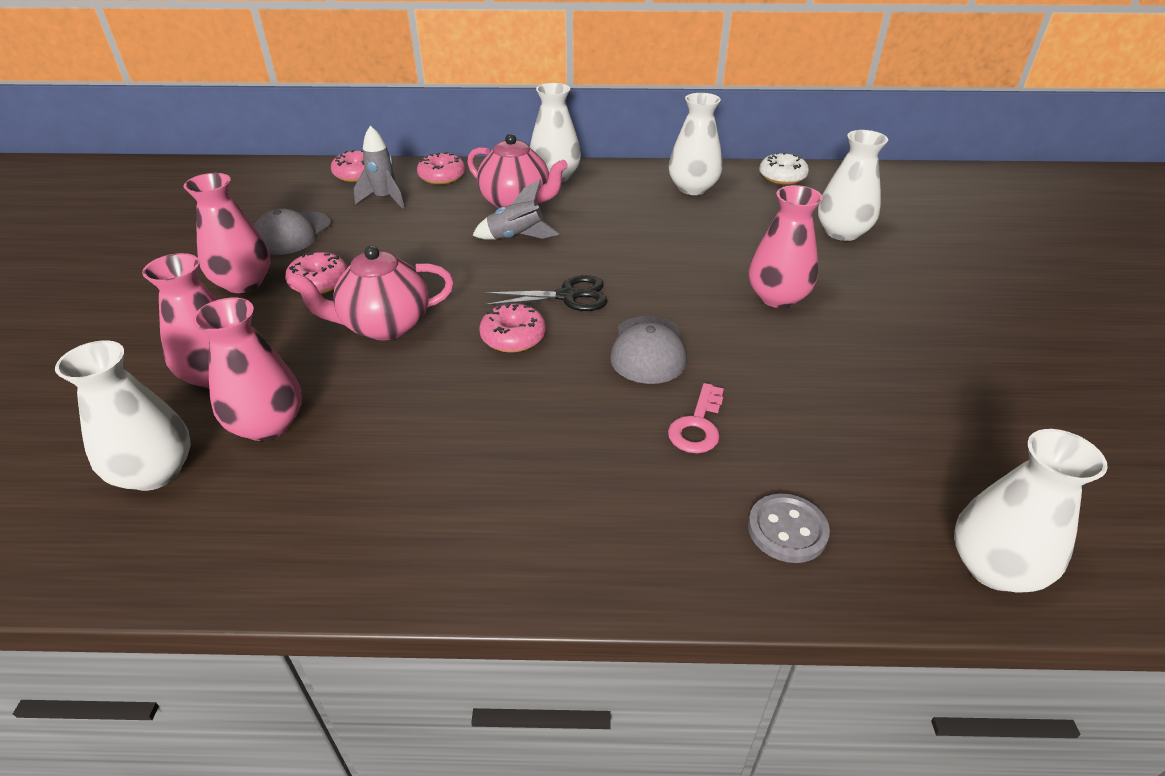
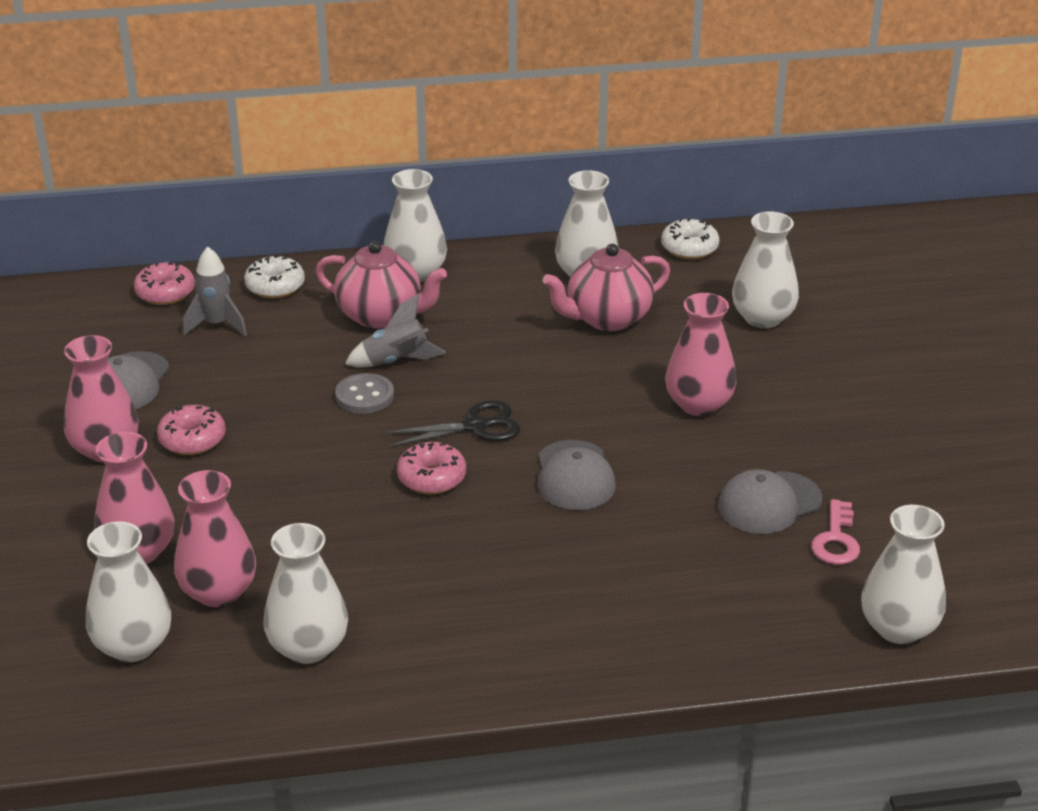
camera: 10 degrees left, 5 degrees down
pink teapot [287,246,454,340] -> pink teapot moved to [543,244,670,331]
pink donut [417,152,466,185] -> white donut [244,255,305,299]
pink key [668,383,724,453] -> pink key moved to [811,499,860,565]
grey button [748,494,830,563] -> grey button moved to [335,373,394,414]
none -> white vase [263,523,348,664]
none -> grey cap [718,469,822,534]

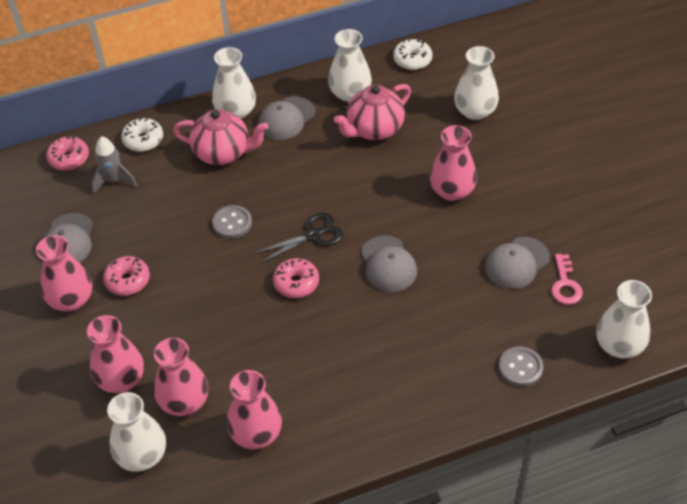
camera: 10 degrees left, 15 degrees up
white vase [263,523,348,664] -> pink vase [227,370,282,449]
grey rocket [345,294,446,367] -> none
none -> grey cap [258,97,316,140]
none -> grey button [499,347,543,387]

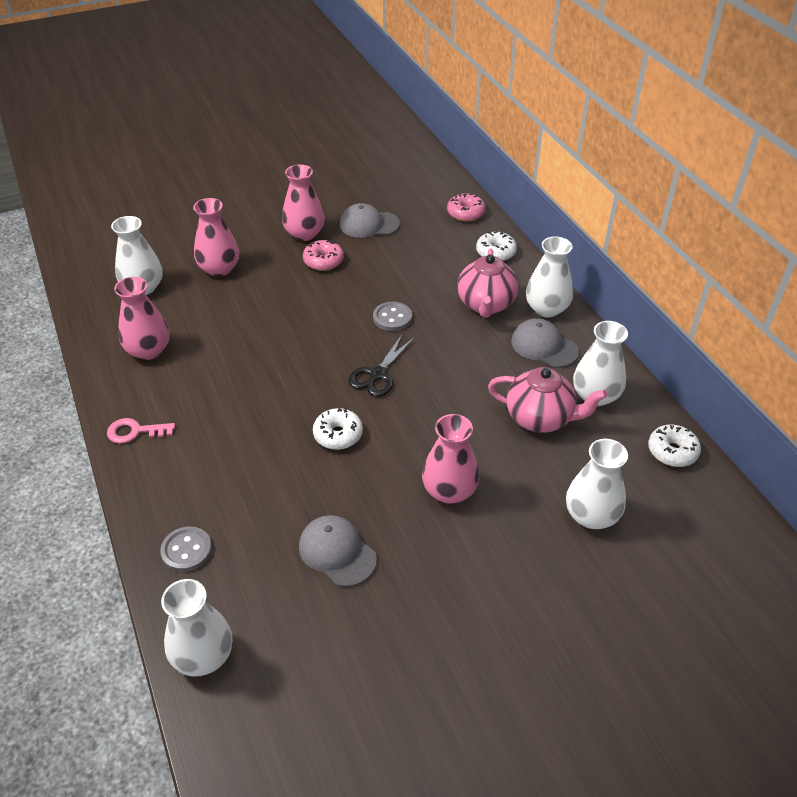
camera: 85 degrees right, 5 degrees down
grey rocket [91,136,137,194] -> none
pink vase [154,338,208,416] -> none
black scissors [255,213,343,263] -> black scissors turned 60 degrees clockwise [348,335,414,397]
pink donut [273,258,319,298] -> none
pink teapot [334,84,411,140] -> pink teapot turned 150 degrees clockwise [488,367,607,433]
grey cap [361,236,417,292] -> white donut [313,408,363,450]
pink key [551,254,583,305] -> pink key moved to [107,418,175,444]

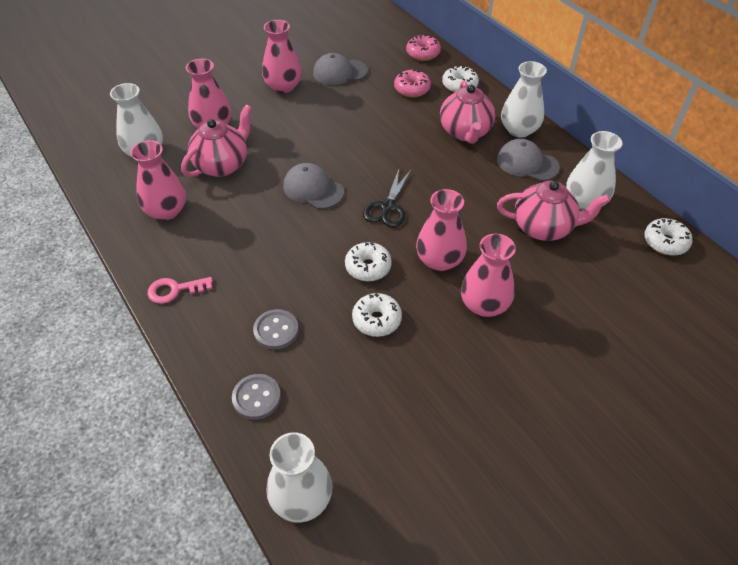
camera: 10 degrees left, 5 degrees up
grey cap [299,515,377,587] -> grey cap moved to [283,163,344,209]
pink donut [303,240,344,271] -> pink donut moved to [394,69,431,97]
grey button [373,302,412,331] -> grey button moved to [253,309,299,350]
white vase [566,439,628,529] -> none
none -> pink teapot [181,104,252,177]
none -> white donut [352,293,402,337]
none -> pink vase [416,189,467,271]

